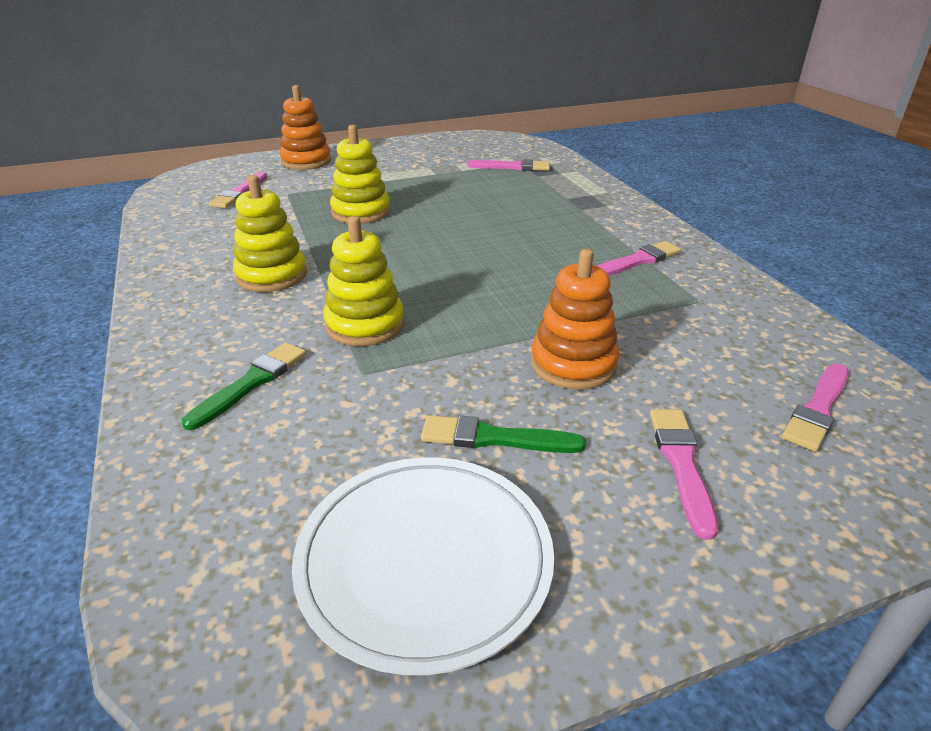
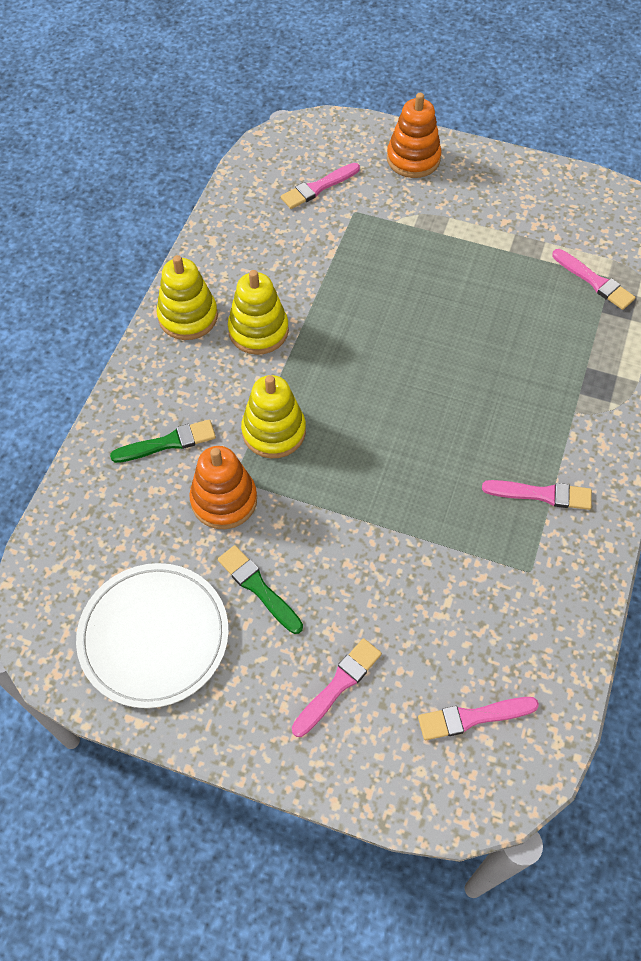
camera: 40 degrees right, 25 degrees up
yellow stacking toy [330,125,390,224] -> yellow stacking toy moved to [157,255,218,340]
orange stacking toy [531,249,619,390] -> orange stacking toy moved to [189,446,257,529]

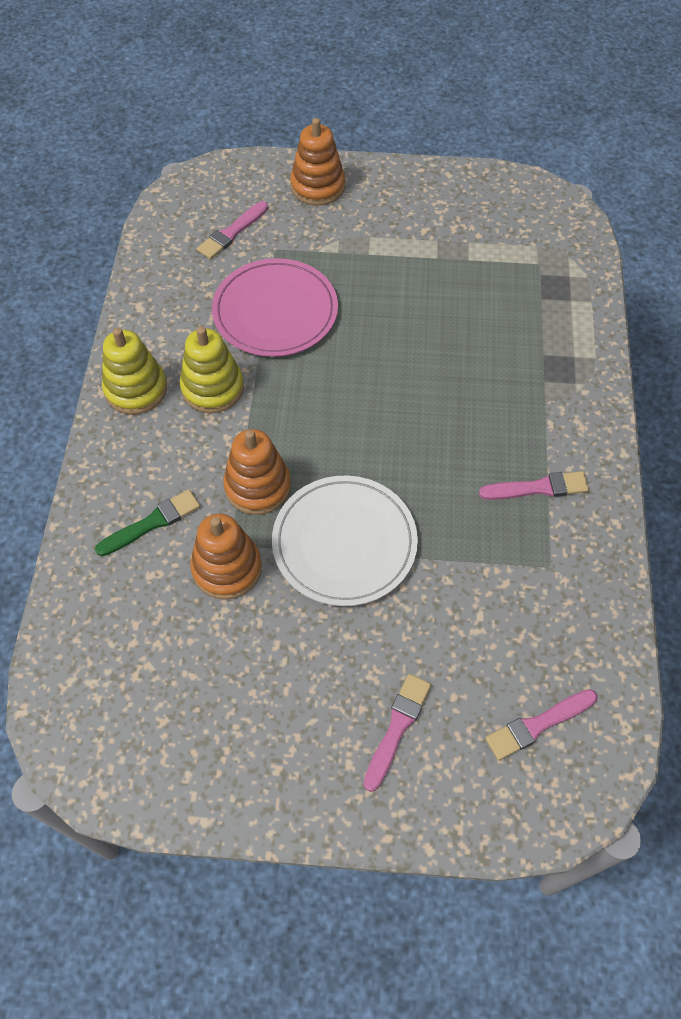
camera: 15 degrees left, 0 degrees up
white plate [76,563,229,708] -> white plate moved to [272,476,418,606]
green brush [218,545,303,634] -> none
yellow stacking toy [241,375,306,458] -> orange stacking toy [223,429,291,515]
pink brush [552,249,635,310] -> none
none -> pink plate [212,258,338,357]

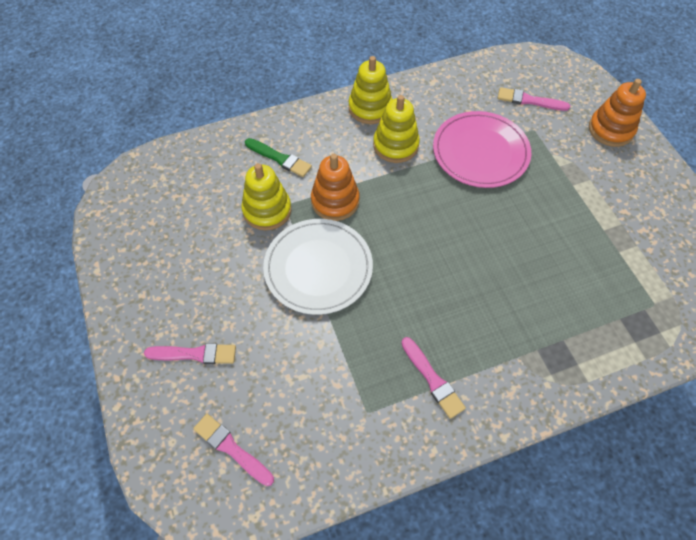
camera: 65 degrees right, 0 degrees up
orange stacking toy [190,513,262,600] -> yellow stacking toy [241,163,291,230]

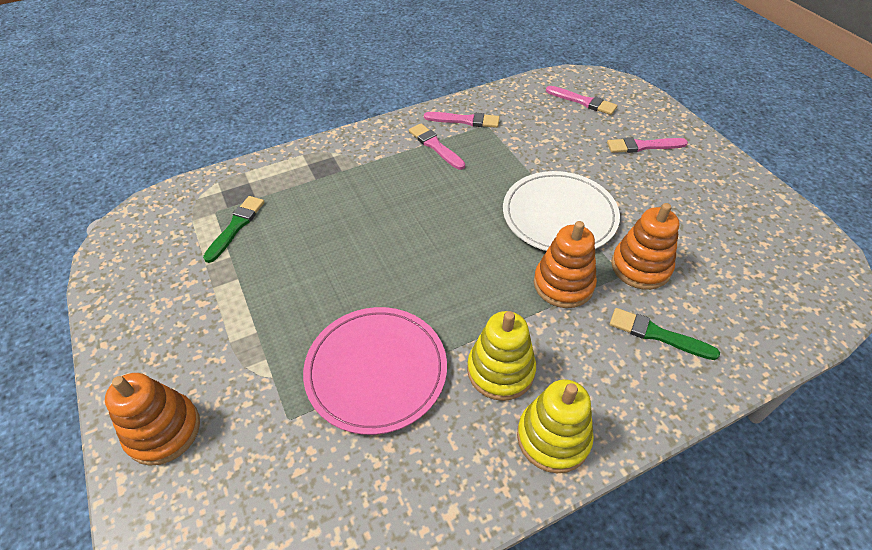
camera: 175 degrees right, 10 degrees down
yellow stacking toy [241,163,291,230] -> orange stacking toy [611,203,679,290]
pink brush [498,87,570,111] -> pink brush moved to [424,112,500,128]
none -> green brush [203,196,265,263]

